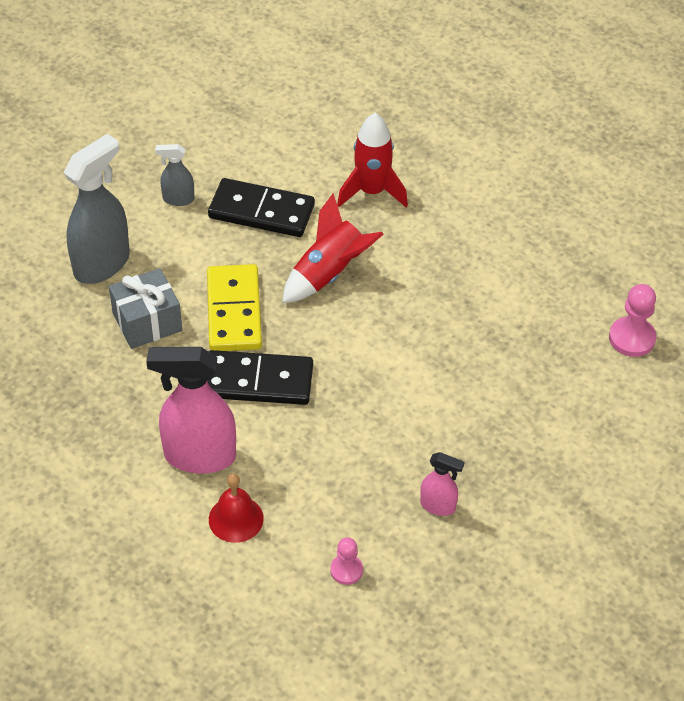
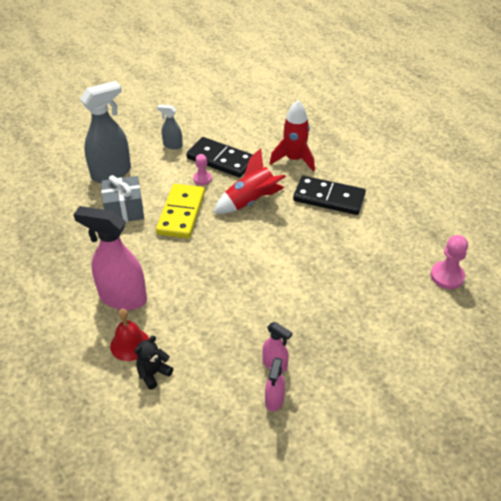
camera: 15 degrees right, 5 degrees down
black domino [207,350,313,405] -> black domino moved to [293,176,366,215]
pink pawn [330,537,363,585] -> pink pawn moved to [193,154,212,185]
none -> black teddy bear [135,336,173,389]
none -> pink spray bottle [265,358,285,412]

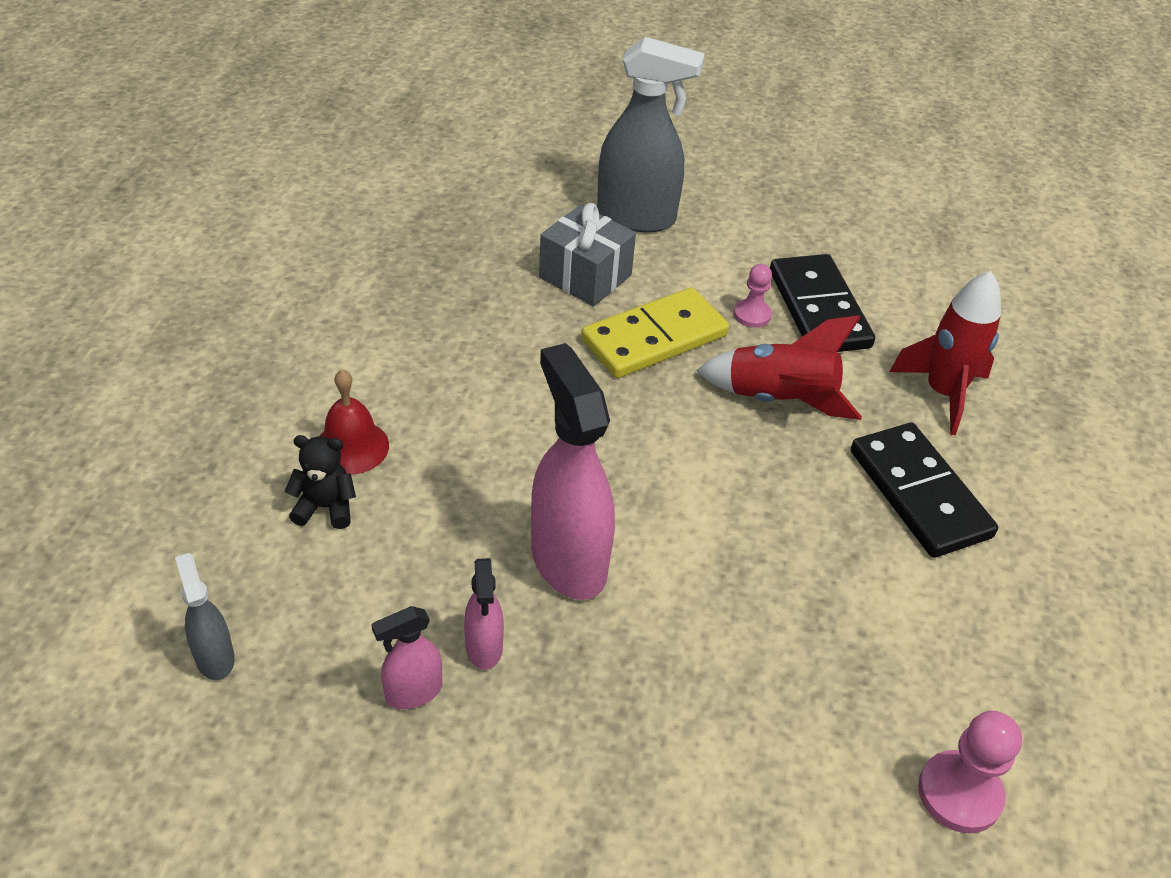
camera: 45 degrees right, 0 degrees up
pink spray bottle [74,206,147,310] -> pink spray bottle moved to [531,343,615,600]
grey spray bottle [157,105,183,149] -> grey spray bottle moved to [175,553,235,680]

